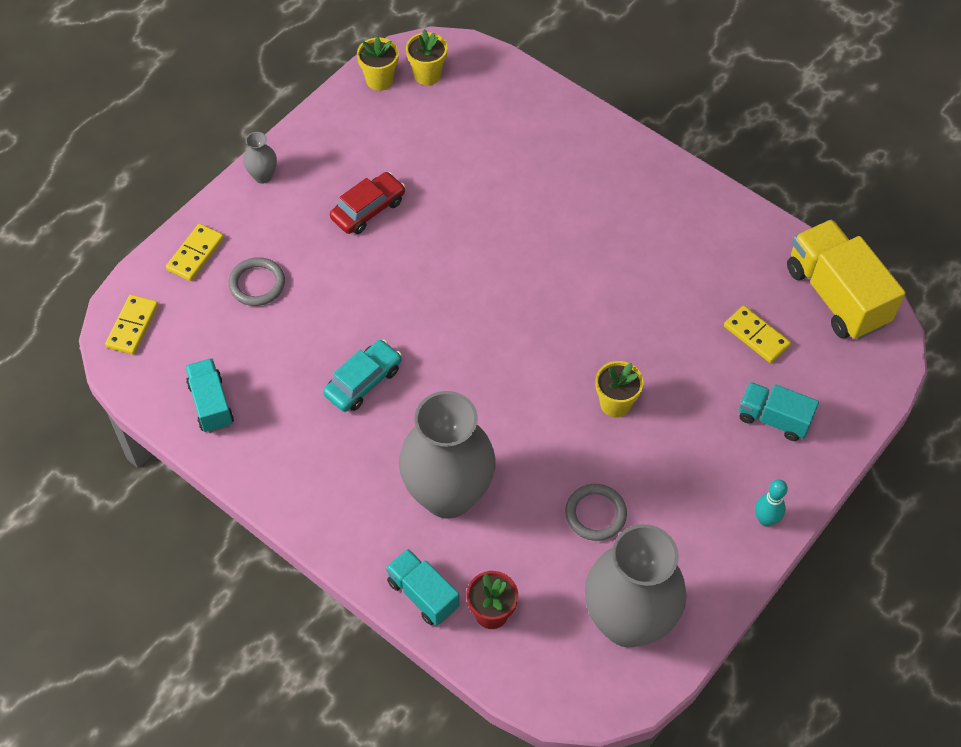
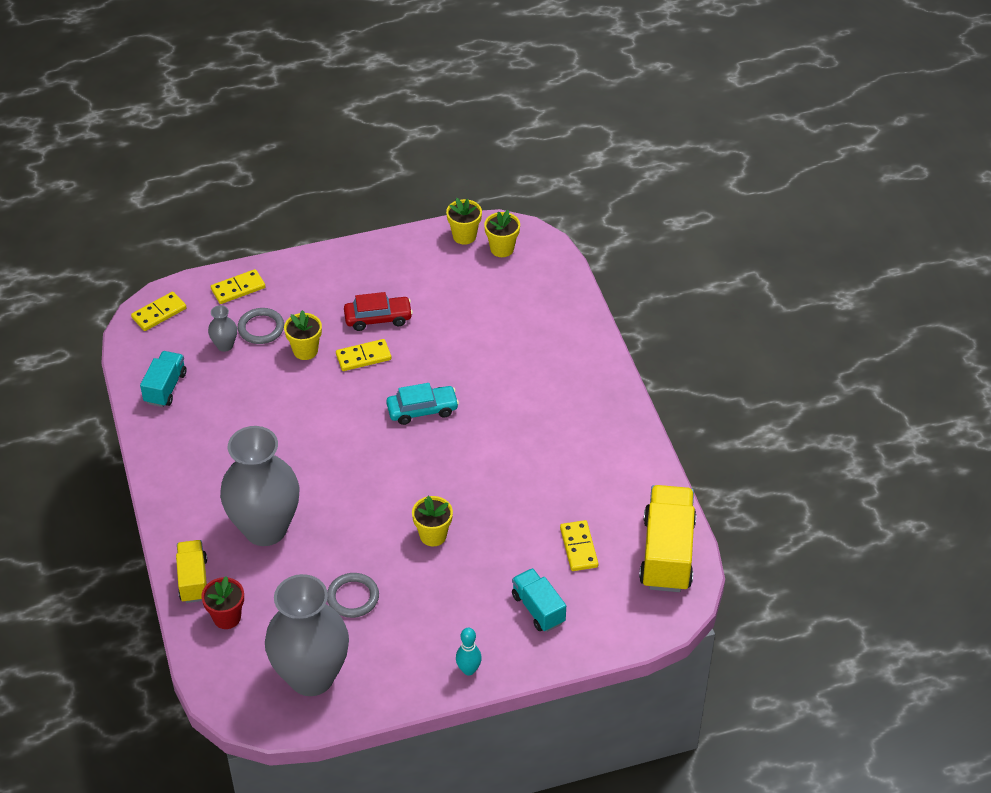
camera: 35 degrees right, 10 degrees down
grey vase [243,132,277,184] -> grey vase moved to [208,305,237,352]
turquoise car [323,339,402,412] -> turquoise car moved to [386,383,459,425]
turquoise truck [386,549,459,626] -> yellow truck [176,540,207,603]
none -> yellow flower pot [284,310,322,360]
none -> yellow domino [336,339,391,371]

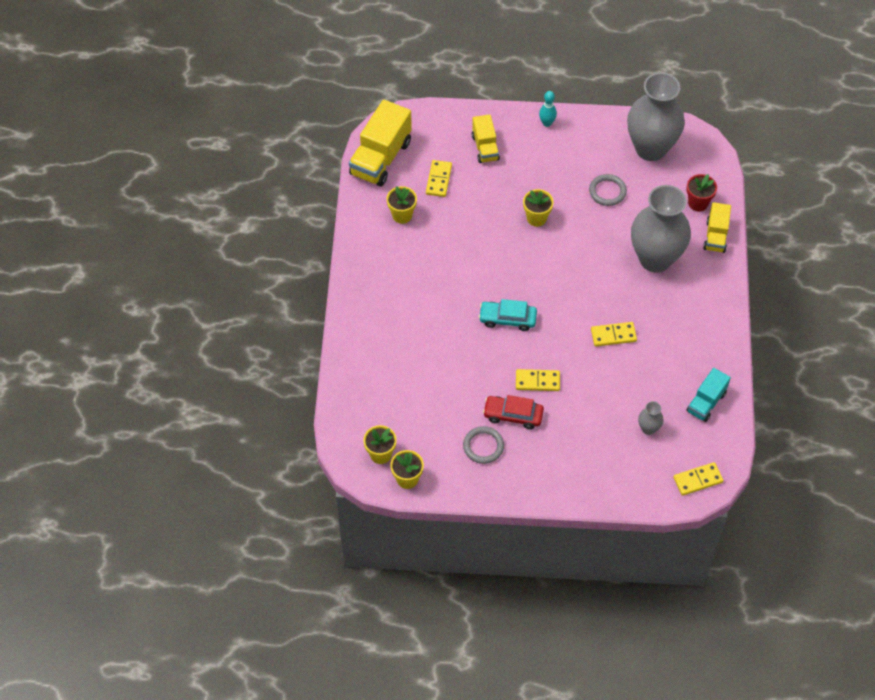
camera: 160 degrees left, 10 degrees up
yellow domino [210,269,266,304] -> yellow domino moved to [591,322,637,347]
grey ring [238,308,284,344] -> grey ring moved to [463,426,504,464]
yellow flower pot [284,310,322,360] -> yellow flower pot moved to [387,186,417,224]
turquoise truck [512,568,566,632] -> yellow truck [472,114,500,163]

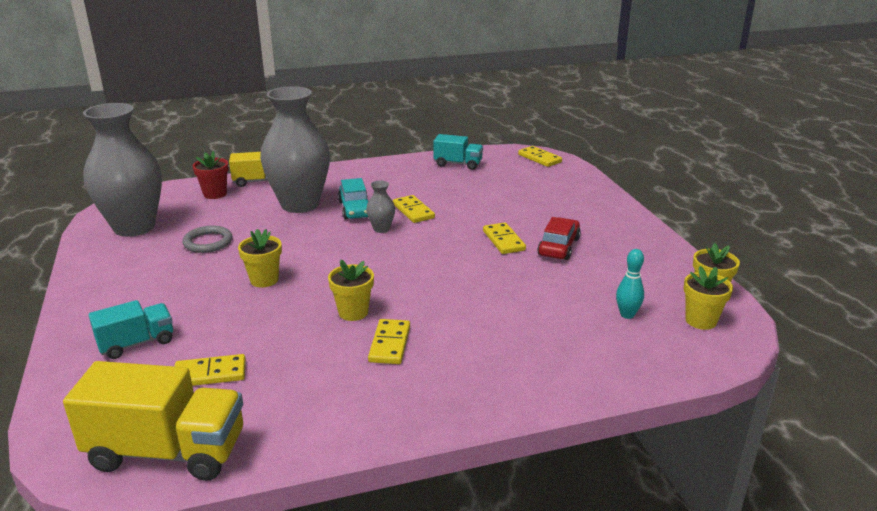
camera: 110 degrees left, 30 degrees down
yellow flower pot [387,186,417,224] -> yellow flower pot moved to [328,260,374,321]
grey ring [463,426,504,464] -> none
yellow truck [472,114,500,163] -> turquoise truck [89,300,173,359]
turquoise car [479,299,537,331] -> turquoise car moved to [338,178,369,220]
red car [483,395,544,429] -> red car turned 150 degrees counterclockwise [537,217,581,260]
turquoise bowling pin [539,91,557,127] -> turquoise bowling pin moved to [616,249,644,319]
grey vase [638,401,663,435] -> grey vase moved to [366,180,395,233]
none -> yellow domino [368,319,410,364]

